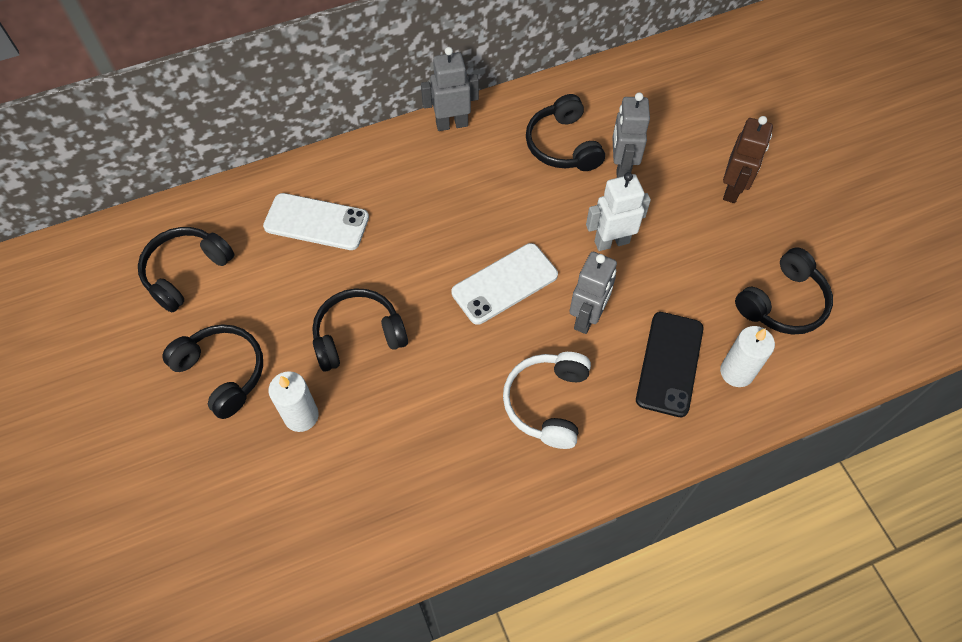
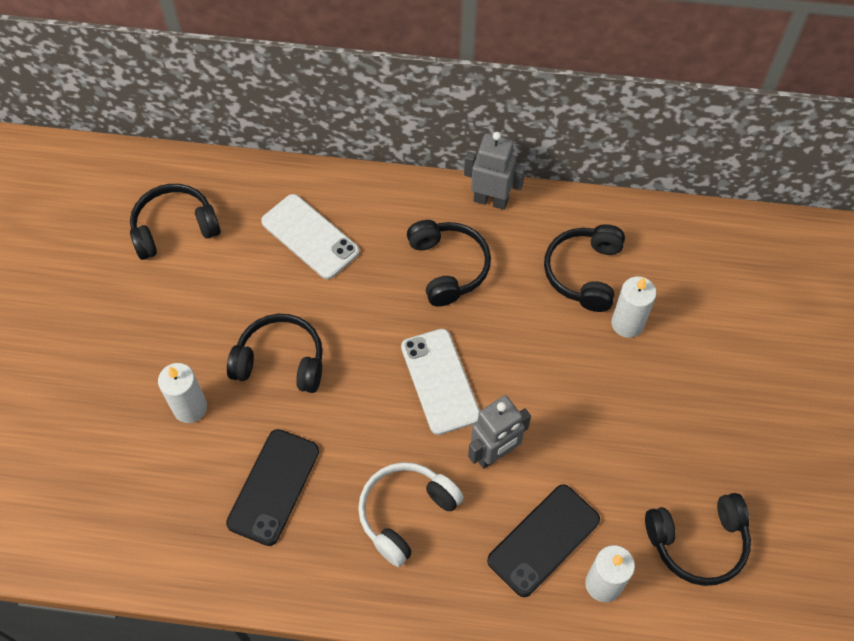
camera: 30 degrees right, 0 degrees up
black headphones [162,324,263,419] -> black headphones moved to [407,220,491,307]
white phone [451,243,558,325] -> white phone turned 75 degrees clockwise [401,329,480,435]
white robot [586,172,651,251] -> none
grey robot [612,92,650,178] -> white candle [611,276,657,338]
brown robot [723,116,773,203] -> none
none -> black phone [226,429,319,546]

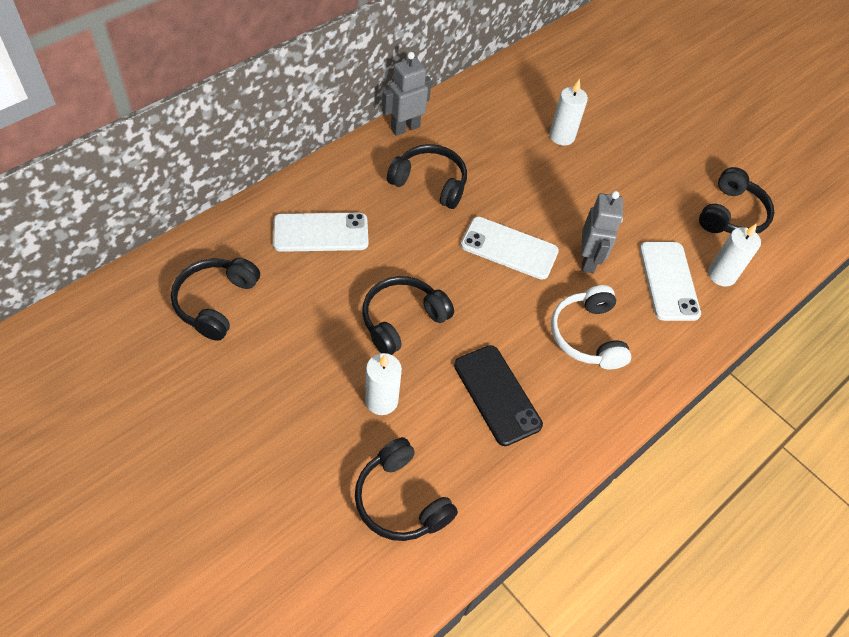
camera: 55 degrees left, 5 degrees down
black phone [487,484,600,597] -> white phone [640,242,701,321]
black headphones [544,224,625,312] -> black headphones moved to [355,437,458,541]

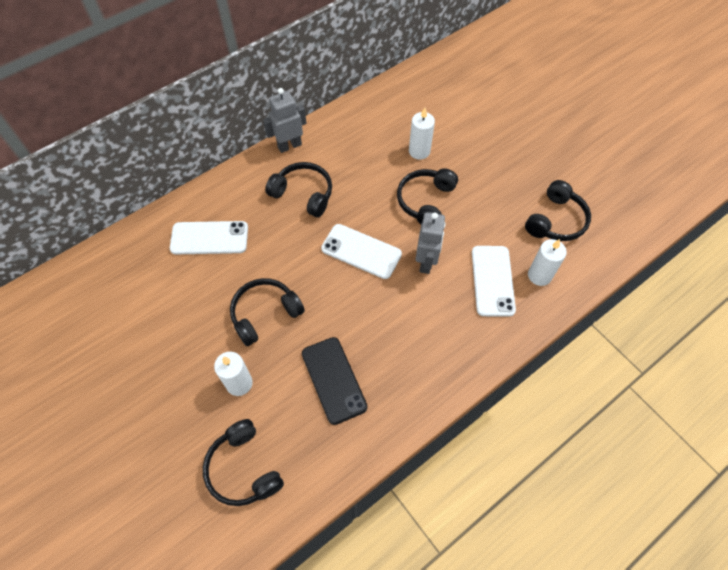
camera: 10 degrees right, 5 degrees up
black headphones [171,258,260,341] -> black headphones moved to [397,168,458,224]
white headphones [551,285,631,370] -> none

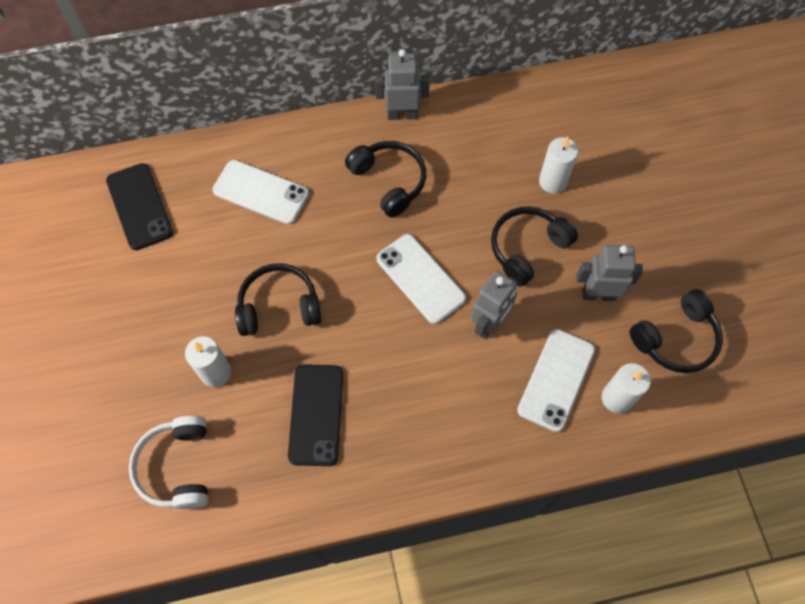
camera: 25 degrees right, 5 degrees up
black headphones [203,419,284,506] -> white headphones [129,415,208,509]
none -> black phone [106,163,173,250]
none -> grey robot [576,245,643,301]

